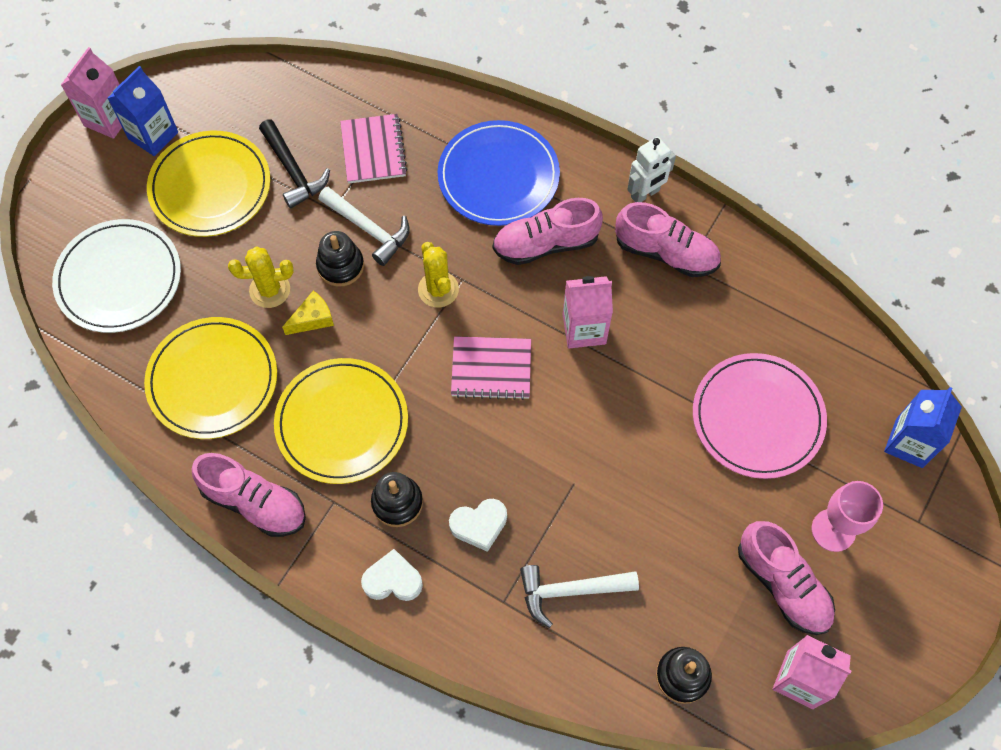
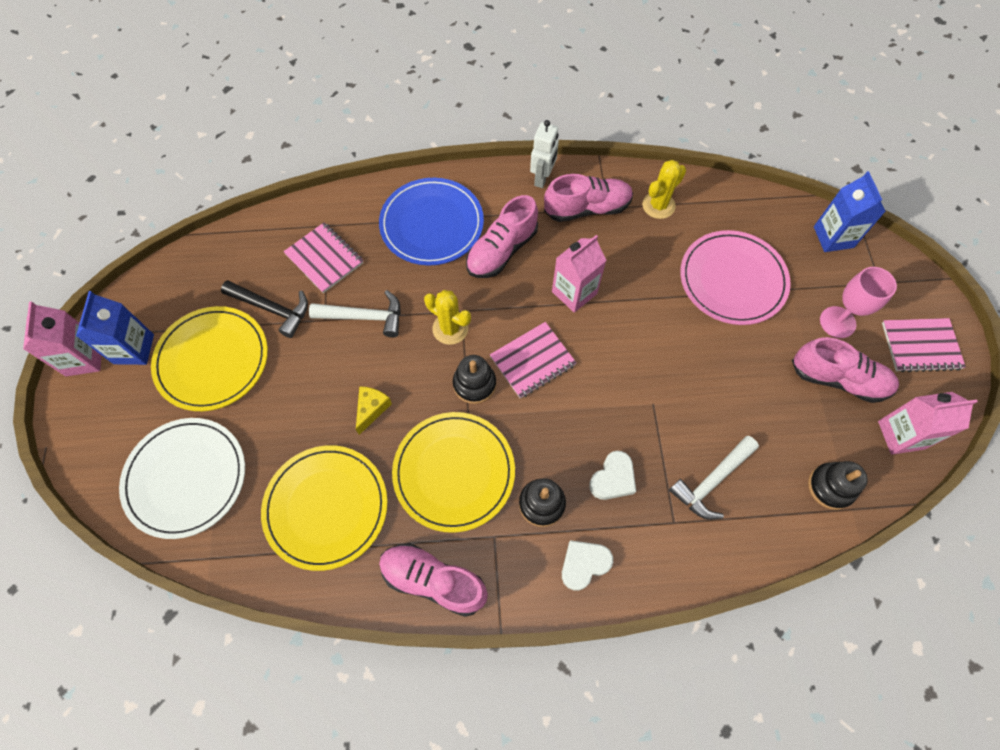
camera: 35 degrees left, 0 degrees up
pink shoe [192,453,306,537] -> pink shoe turned 150 degrees counterclockwise [379,543,488,617]
yellow cactus [228,246,294,308] -> yellow cactus moved to [642,160,686,219]
black stacking toy [316,231,364,287] -> black stacking toy moved to [453,355,496,404]
none -> pink notebook [882,318,966,372]

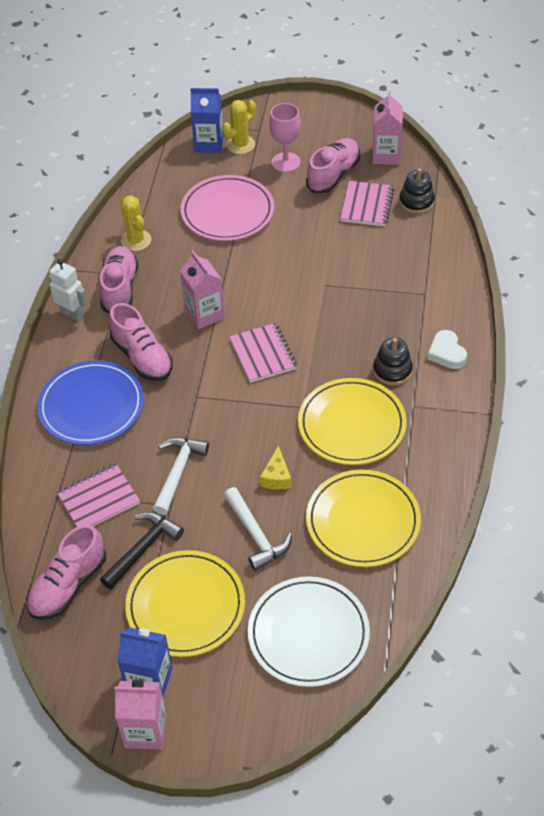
camera: 75 degrees left, 15 degrees down
yellow cheese [356,386,392,435] -> yellow cheese turned 120 degrees counterclockwise [260,445,292,490]
pink shoe [379,543,488,617] -> pink shoe moved to [27,525,106,620]
yellow cactus [424,290,471,345] -> yellow cactus moved to [222,100,256,154]
black stacking toy [453,355,496,404] -> none
white heart [589,451,636,500] -> none
white hammer [669,436,759,520] -> white hammer moved to [224,487,292,571]
pink notebook [882,318,966,372] -> pink notebook moved to [340,181,394,226]

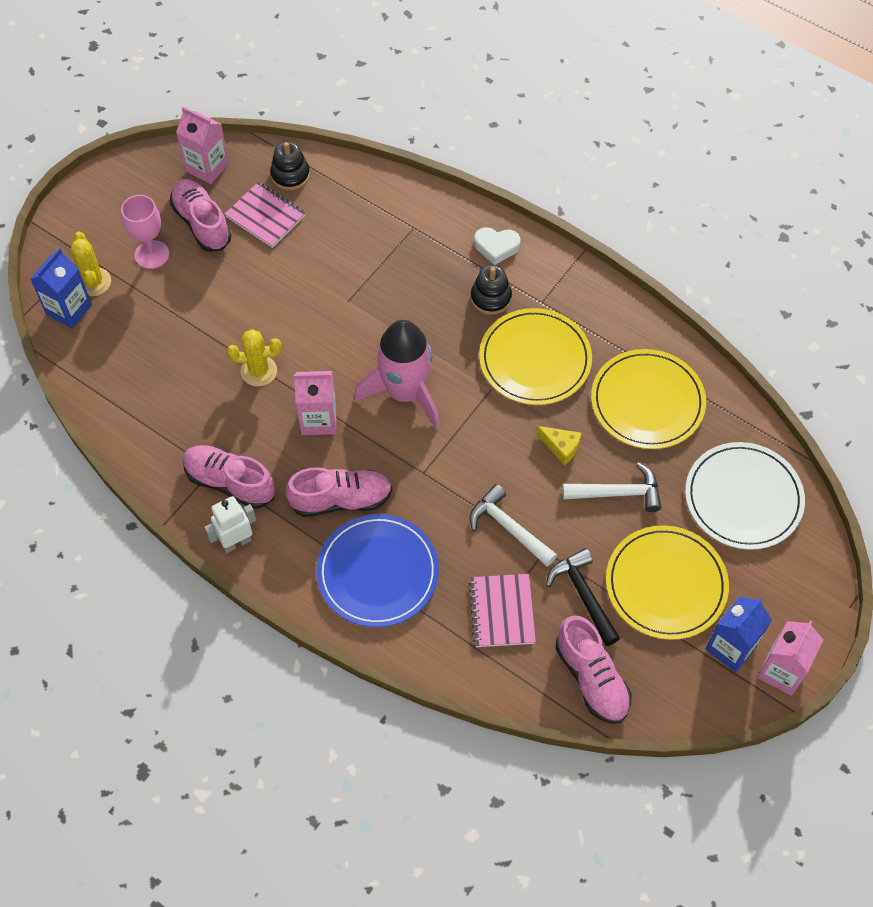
camera: 65 degrees left, 10 degrees up
yellow cactus [120,196,151,251] -> yellow cactus moved to [227,329,281,387]
pink plate [180,175,274,241] -> none
pink notebook [229,323,297,383] -> pink rocket [354,320,440,428]

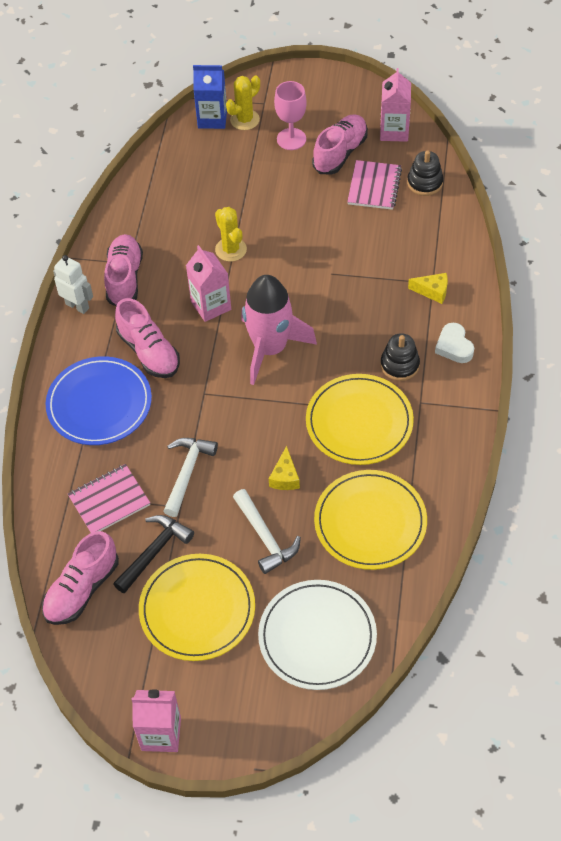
camera: 65 degrees right, 5 degrees down
blue carton [706,596,772,672] -> none
none -> yellow cheese [408,273,448,304]

